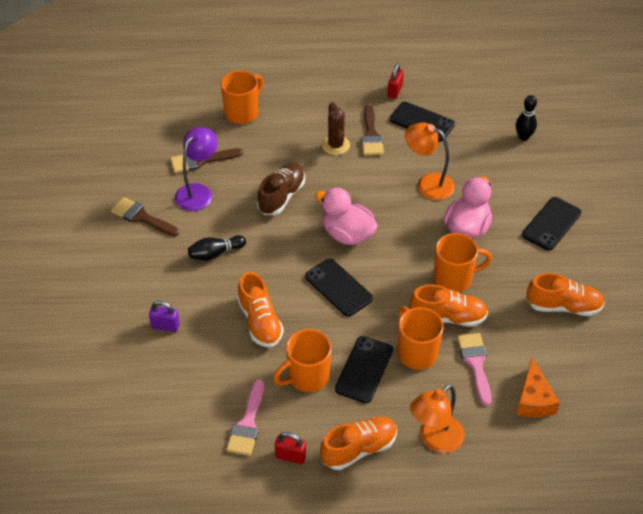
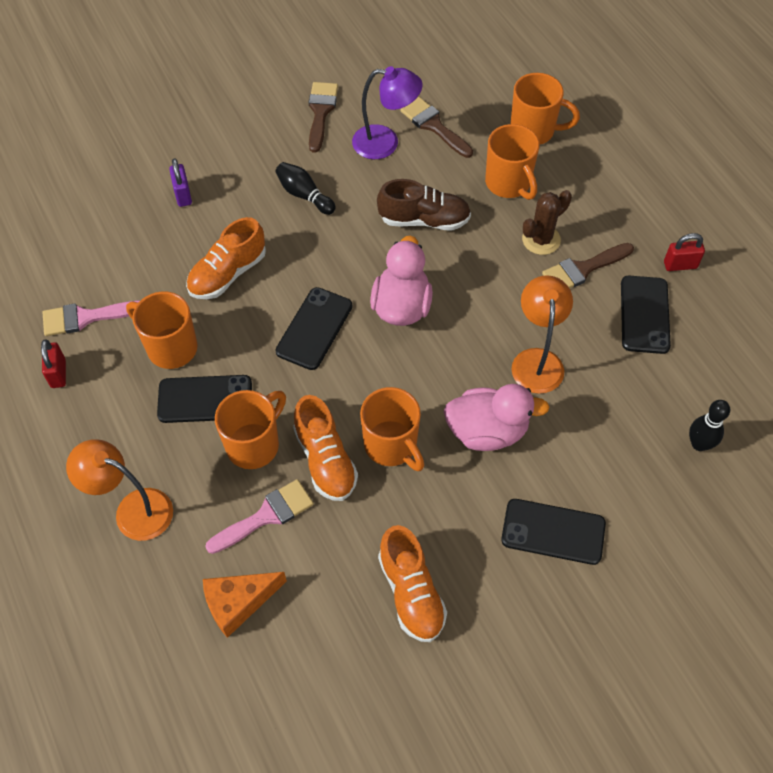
camera: 65 degrees right, 10 degrees up
orange shoe [320,417,397,470] -> none
none -> orange mug [485,124,539,200]

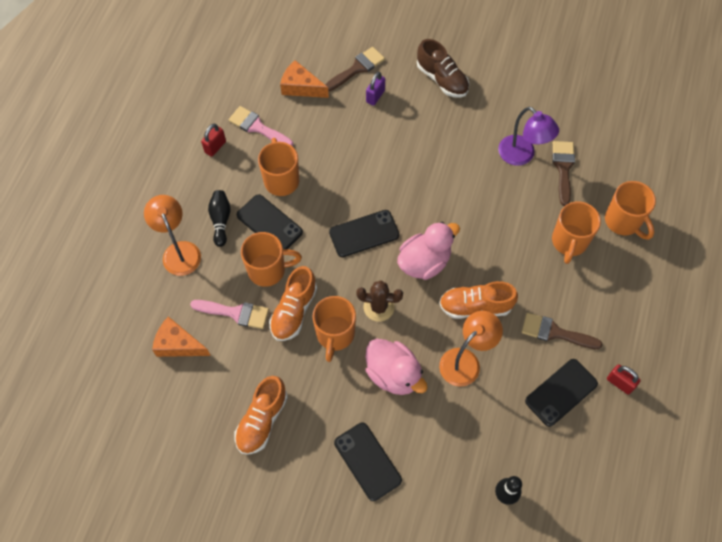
camera: 45 degrees right, 5 degrees up
orange shoe [186,217,266,299] -> orange shoe moved to [439,281,518,319]
black bowling pin [275,162,336,215] -> black bowling pin moved to [208,190,231,247]
brown brush [309,82,338,153] -> brown brush moved to [325,47,385,91]
brown shoe [377,179,471,231] -> brown shoe moved to [417,39,469,98]
brown cactus [522,190,572,255] -> brown cactus moved to [356,281,403,322]
none -> orange cheese [280,60,329,98]

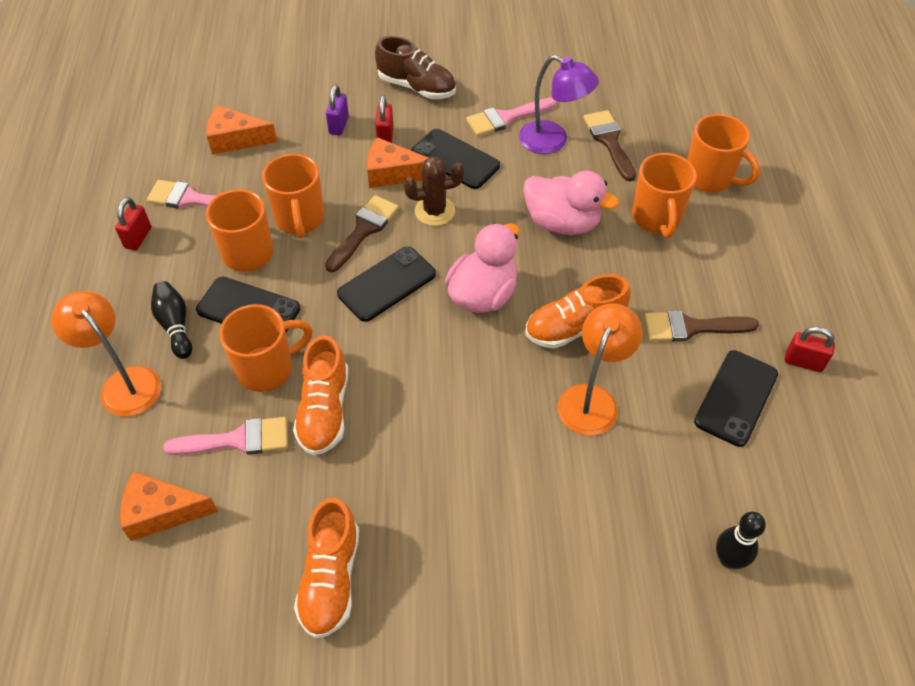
camera: 20 degrees left, 10 degrees down
orange mug [312,296,356,362] -> orange mug moved to [262,154,324,239]
brown brush [325,47,385,91] -> brown brush moved to [325,195,399,272]
black phone [334,423,402,501] -> black phone moved to [411,129,500,189]
brown cactus [356,281,403,322] -> brown cactus moved to [404,157,464,226]
pink duck [366,338,428,395] -> pink duck moved to [523,171,619,235]
none -> orange cheese [367,137,428,188]
none -> red padlock [375,95,393,143]
none -> pink brush [466,98,557,136]

